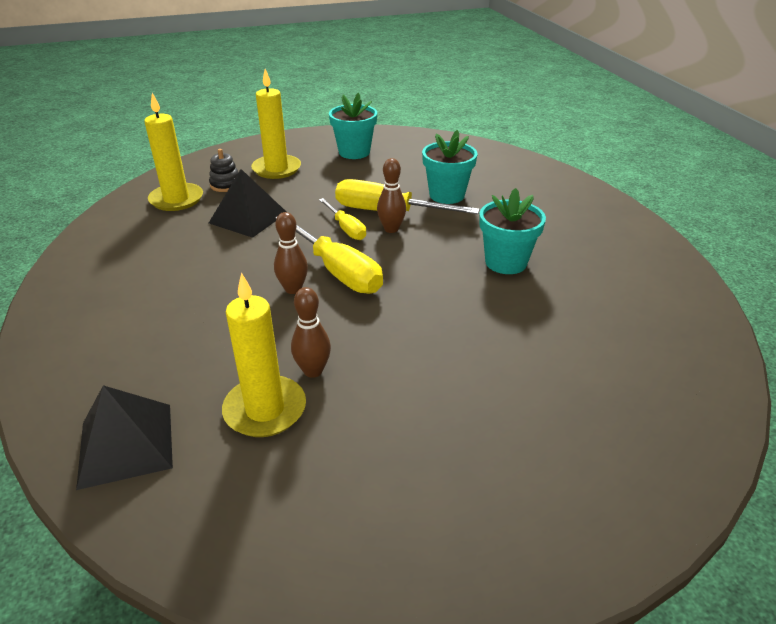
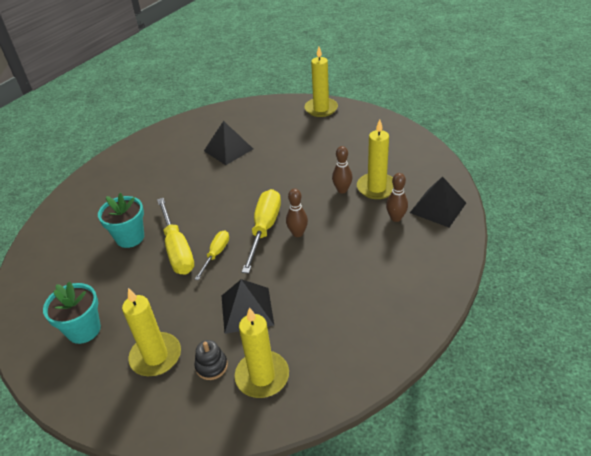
camera: 125 degrees left, 5 degrees up
brown bowling pin [377,158,406,233] -> brown bowling pin moved to [386,173,408,222]
turquoise flower pot [479,188,546,274] -> none
none -> black pyramid [204,121,253,165]
none -> yellow candle [305,47,338,117]

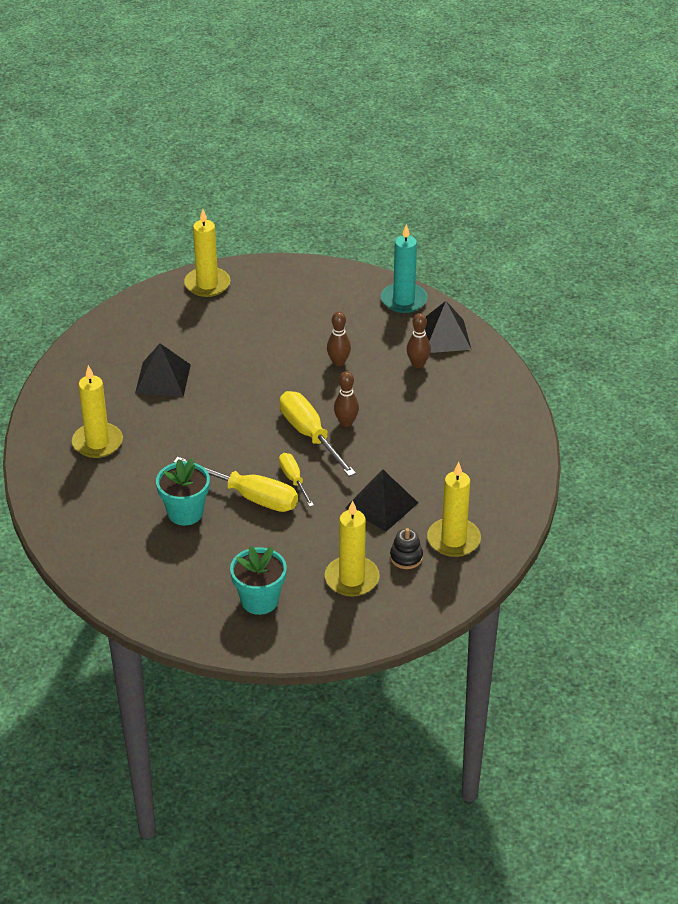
camera: 45 degrees left, 0 degrees up
yellow candle [357,119,393,199] -> yellow candle moved to [72,365,123,458]
none -> turquoise candle [381,224,428,313]

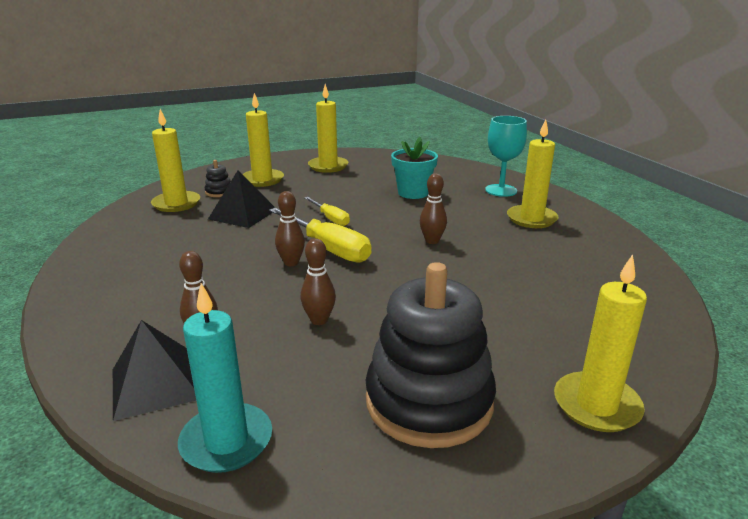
camera: 165 degrees right, 15 degrees down
black pyramid [135,344,191,396] -> none
yellow screwdriver [173,457,298,512] -> none
turquoise flower pot [230,546,287,615] -> yellow candle [308,84,348,173]
none -> black stacking toy [366,262,496,448]
none -> brown bowling pin [420,173,447,244]
none -> turquoise goblet [485,116,527,197]

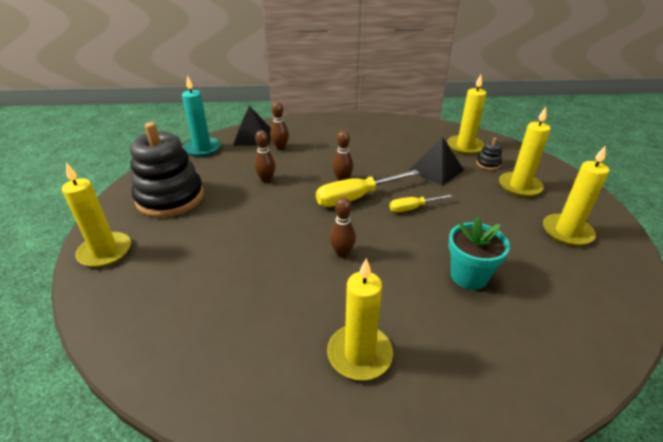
camera: 110 degrees right, 10 degrees up
turquoise goblet [485,116,527,197] -> none

